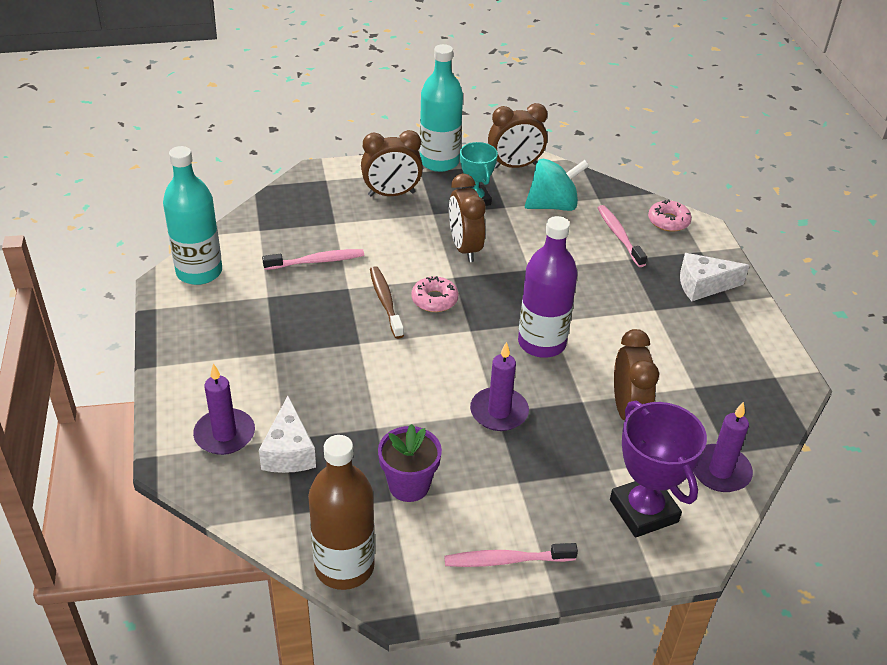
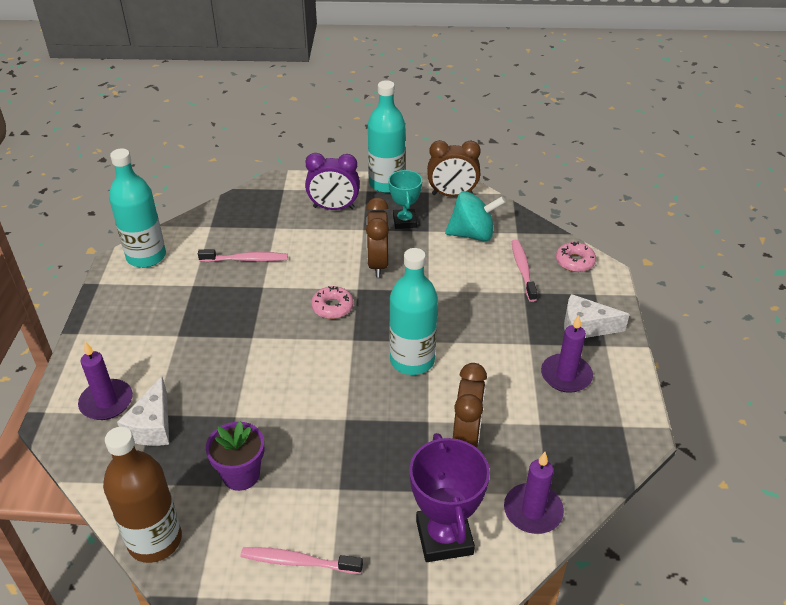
camera: 15 degrees right, 0 degrees up
brown clock [361,130,423,196] -> purple clock [305,153,360,210]
brown toothbrush [370,266,404,339] -> none
purple candle [470,342,529,431] -> purple candle moved to [541,315,593,393]
purple bottle [518,216,578,358] -> turquoise bottle [389,248,438,375]

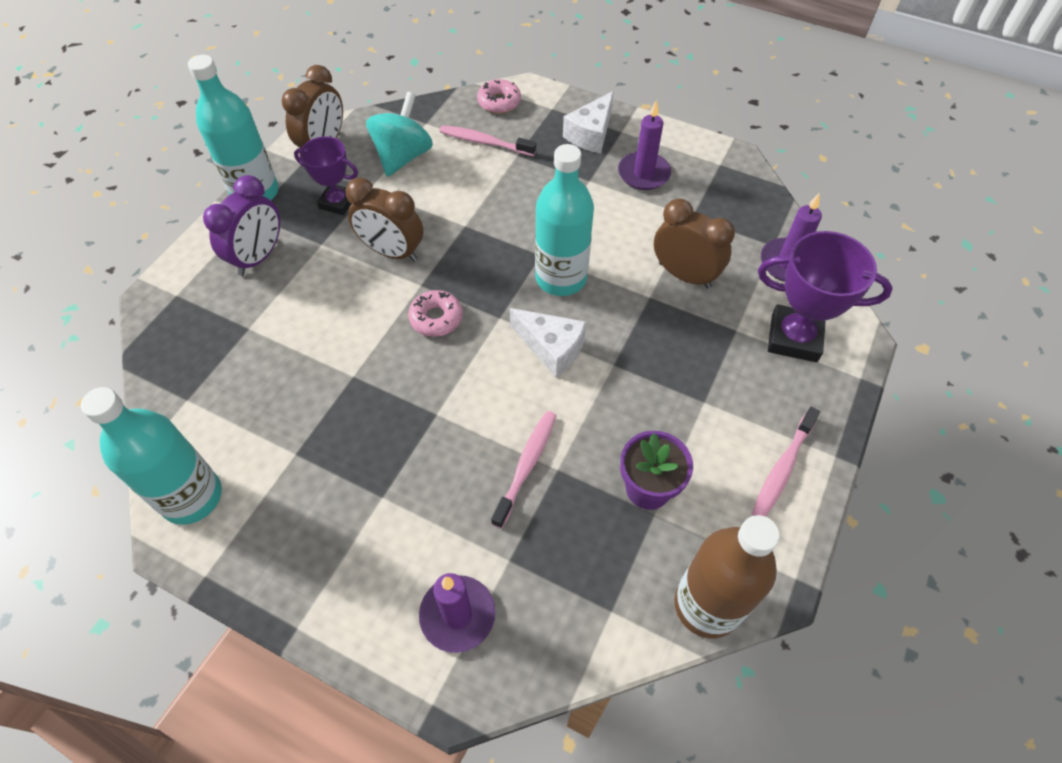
camera: 65 degrees left, 15 degrees up
white cheese [117,377,169,446] -> white cheese moved to [510,308,586,377]
pink toothbrush [198,249,288,262] -> pink toothbrush moved to [491,411,557,529]
turquoise trophy [388,170,422,229] -> purple trophy [294,136,358,215]

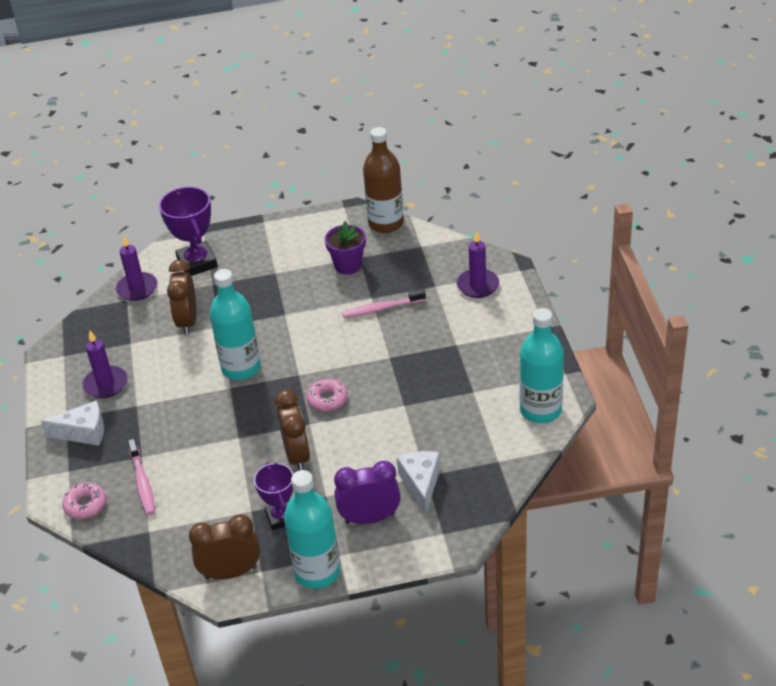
camera: 125 degrees left, 15 degrees down
turquoise spinning top [366,92,433,177] -> none
white cheese [510,308,586,377] -> white cheese moved to [397,451,440,514]
pink toothbrush [752,406,820,517] -> none

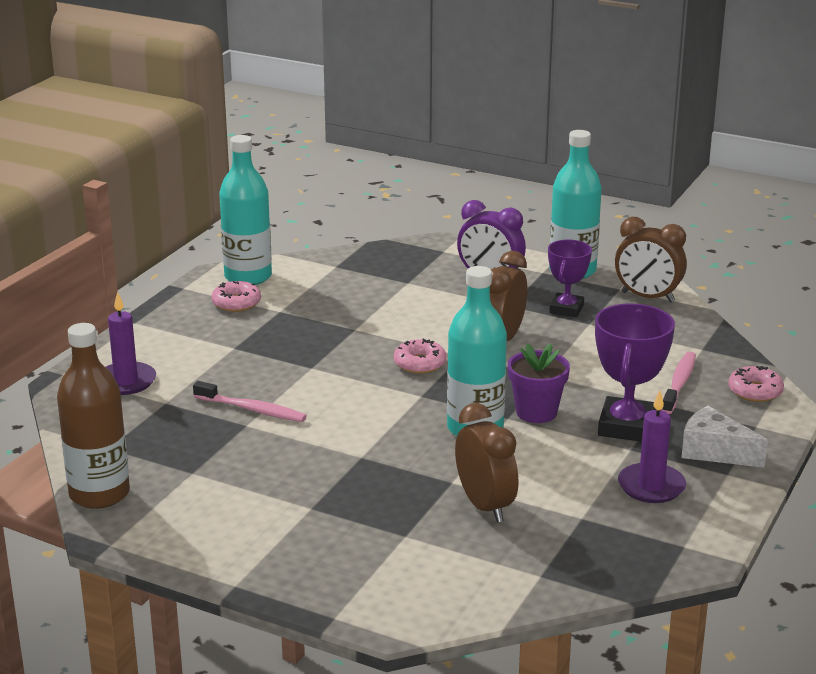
camera: 145 degrees left, 15 degrees down
purple candle [116,235,158,301] -> none
purple trophy [159,187,218,276] -> purple trophy moved to [595,303,675,442]
brown clock [167,260,197,335] -> brown clock turned 60 degrees counterclockwise [455,403,518,522]
purple flower pot [325,221,366,275] -> purple flower pot moved to [508,344,570,423]
white cheese [397,451,440,514] -> none
none -> pink donut [211,281,261,312]

